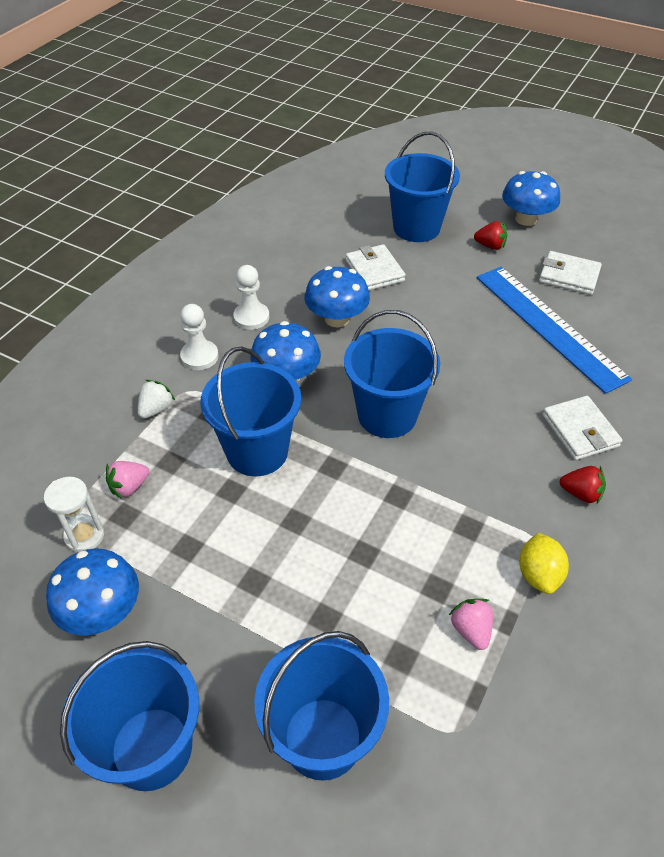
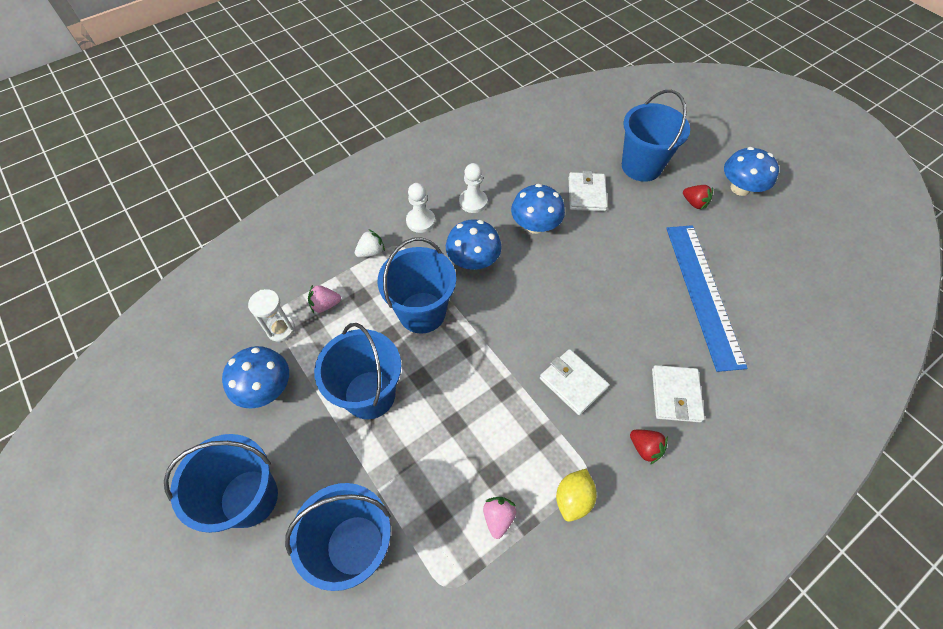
camera: 25 degrees right, 10 degrees up
blue bucket [344,310,440,438] -> blue bucket moved to [314,323,401,419]
white wallet [539,251,602,295] -> white wallet moved to [540,349,609,415]

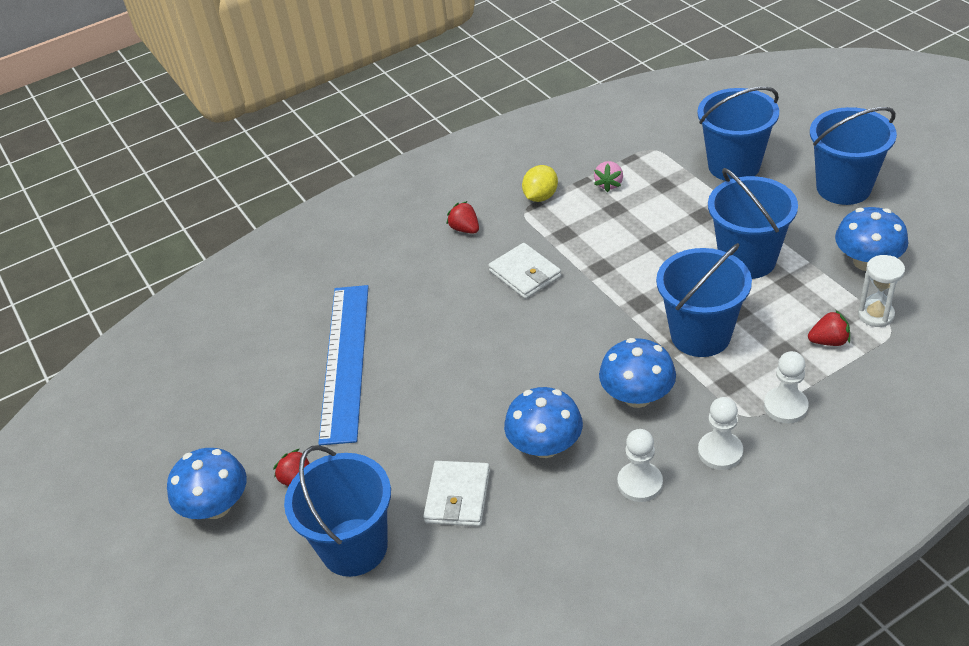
camera: 170 degrees left, 15 degrees down
pink strawberry [308,285,341,313] -> red strawberry [808,310,850,346]
white strawberry [355,229,385,257] -> white pawn [764,351,809,423]
white wallet [652,365,705,422] -> none

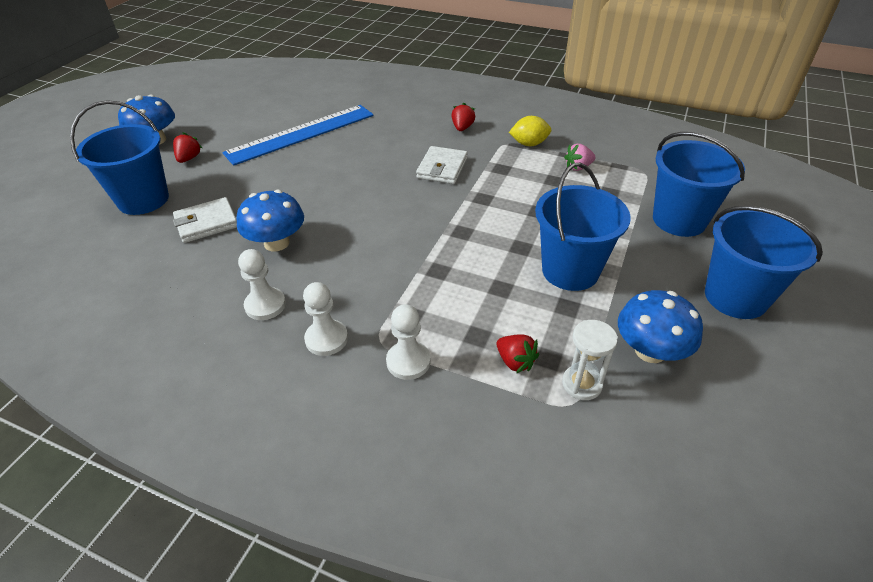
camera: 50 degrees right, 0 degrees up
blue mushroom [599,338,676,408] -> none
blue bucket [656,243,752,357] -> none

